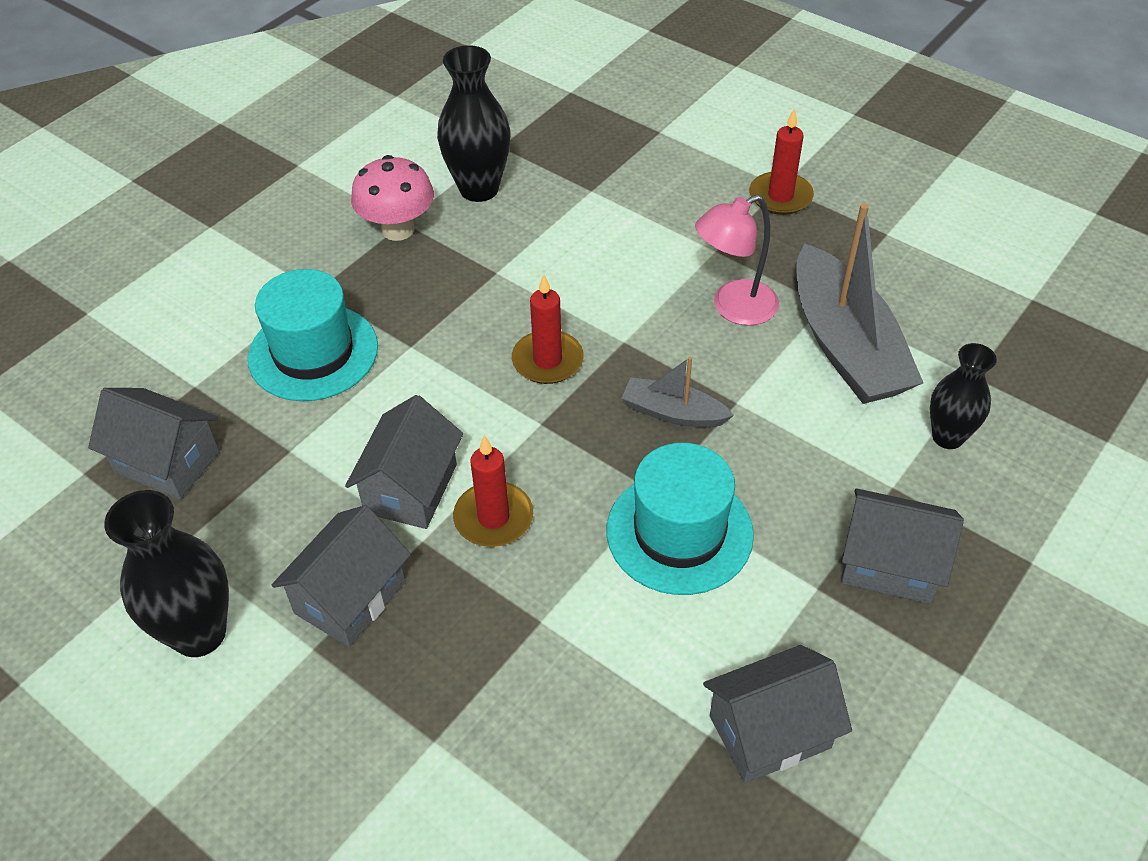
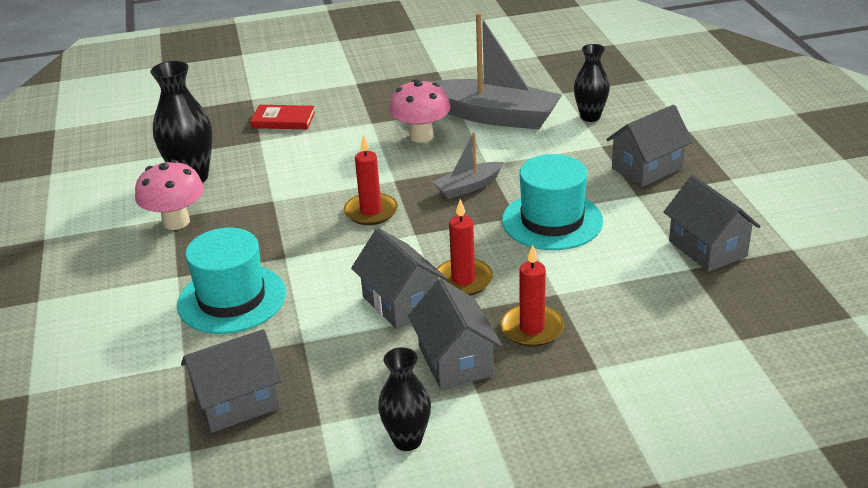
camera: 50 degrees left, 15 degrees down
black vase [104,490,229,657] -> black vase [378,347,431,451], size x0.66
pink lamp [695,194,779,326] -> pink mushroom [389,79,450,143]
grey house [703,645,852,783] -> grey house turned 45 degrees counterclockwise [664,175,761,272]
red candle [749,108,814,215] -> red candle moved to [501,245,564,347]
none -> red book [250,105,315,129]

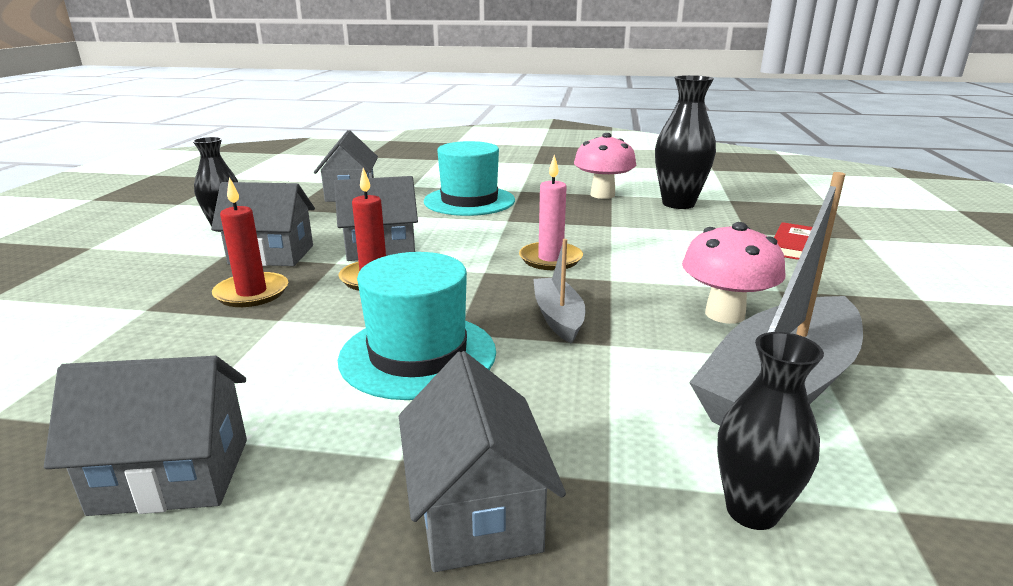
camera: 110 degrees right, 10 degrees down
red candle [344,134,398,225] -> pink candle [519,155,583,270]

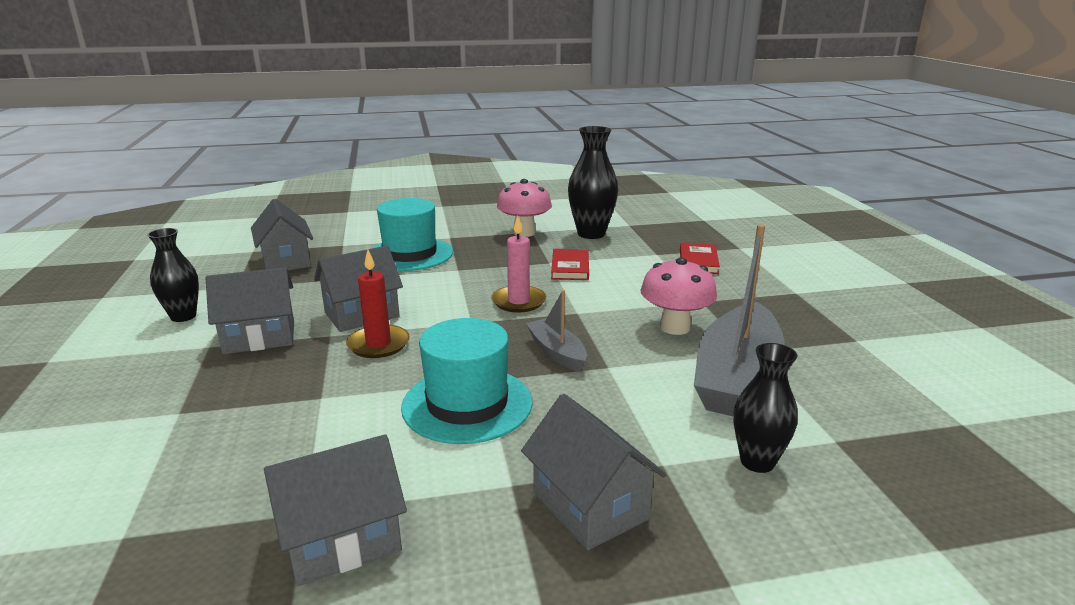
camera: 20 degrees left, 0 degrees up
red candle [212,177,288,307] -> none
none -> red book [551,249,589,280]

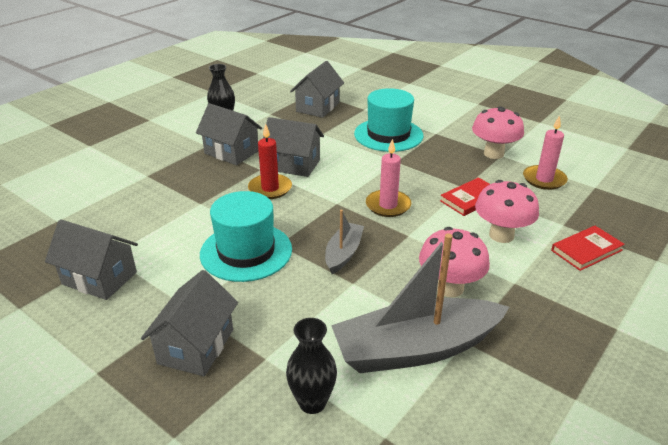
camera: 50 degrees right, 10 degrees up
black vase [568,126,618,239] -> pink candle [523,115,568,190]
none -> pink mushroom [475,180,539,243]

